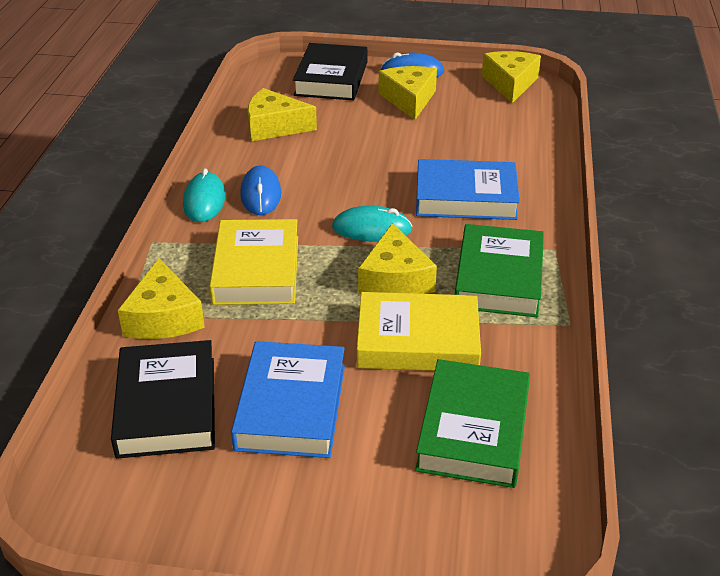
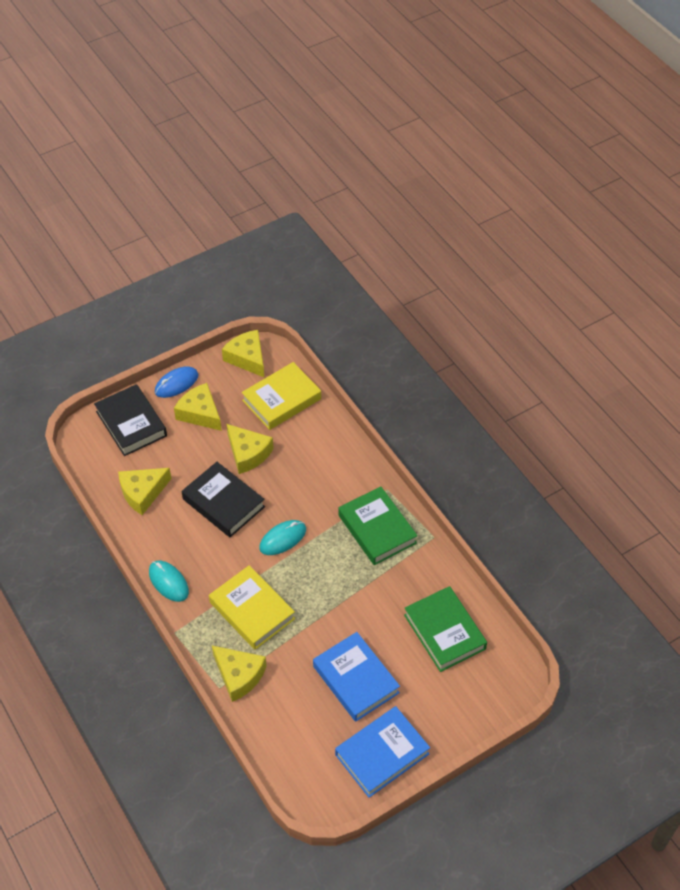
camera: 40 degrees left, 15 degrees up
black book [111,340,215,459] -> black book moved to [182,462,265,537]
blue mouse [240,166,281,215] -> none
yellow book [357,292,481,371] -> yellow book moved to [242,362,321,430]
yellow cheese [358,223,437,294] -> yellow cheese moved to [227,424,274,474]
blue book [416,159,520,220] -> blue book moved to [335,706,430,798]

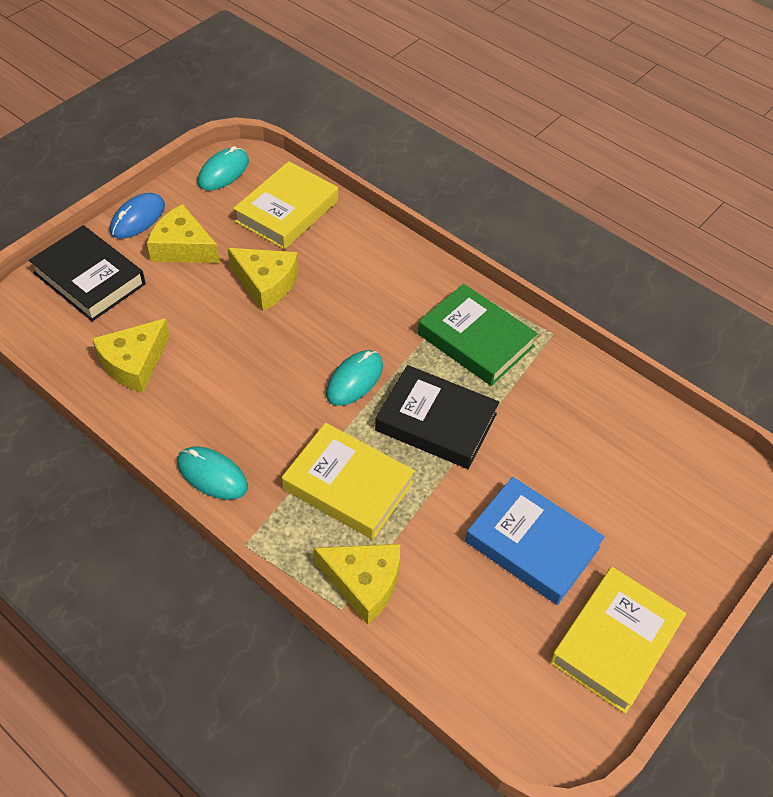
camera: 20 degrees left, 0 degrees up
black book [182,462,265,537] -> black book moved to [375,365,499,469]
yellow cheese [222,330,264,377] -> turquoise mouse [198,146,249,190]
blue book [335,706,430,798] -> yellow book [550,567,686,714]
green book [404,586,487,672] -> none

